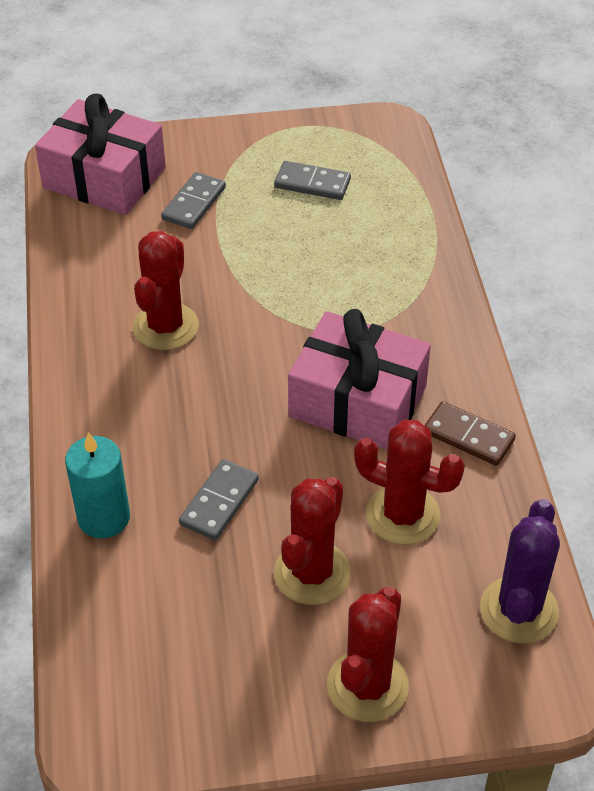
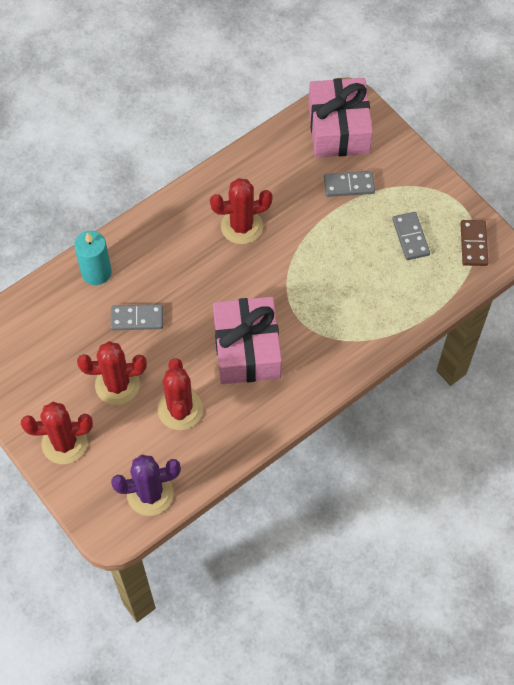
camera: 60 degrees right, 15 degrees up
brown domino [425,401,516,466] -> brown domino moved to [460,220,488,266]

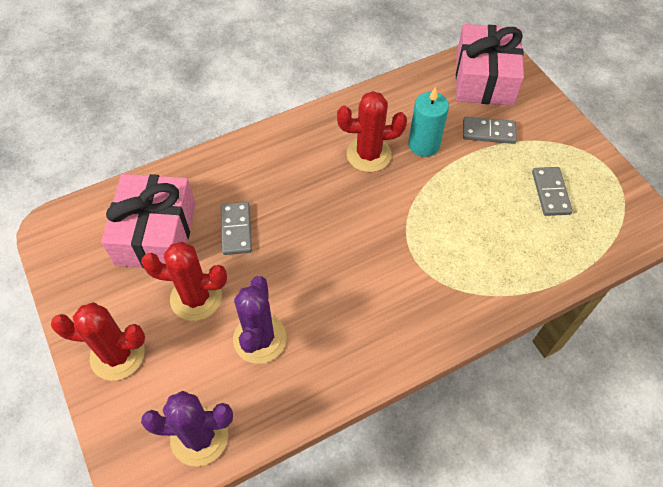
camera: 10 degrees right, 5 degrees down
turquoise candle [74,231,112,285] -> turquoise candle moved to [408,87,449,157]
grey domino [111,304,163,330] -> grey domino turned 75 degrees clockwise [221,202,252,255]
red cactus [158,358,203,430] -> purple cactus [233,276,287,364]
pink gift [213,297,282,384] -> pink gift moved to [101,174,195,268]
brown domino [460,220,488,266] -> none

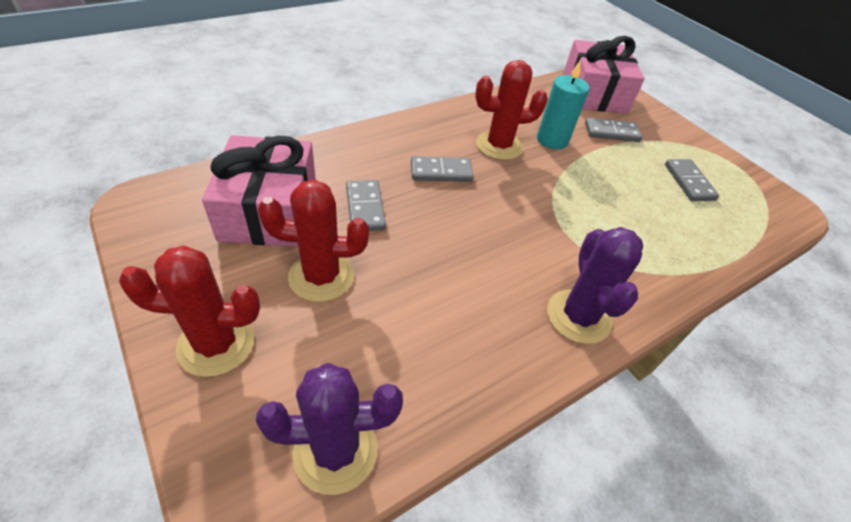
camera: 10 degrees left, 10 degrees down
purple cactus [233,276,287,364] -> purple cactus moved to [547,227,643,344]
none -> grey domino [411,156,474,182]

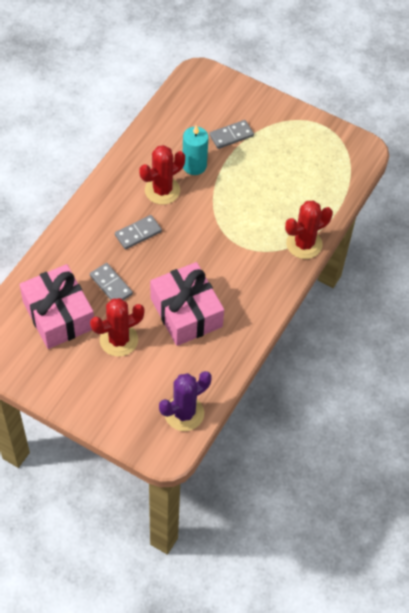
camera: 25 degrees left, 10 degrees up
red cactus [119,245,260,377] -> red cactus moved to [285,200,333,259]
purple cactus [547,227,643,344] -> none
pink gift [563,36,645,114] -> pink gift moved to [150,262,224,346]
grey domino [665,159,719,201] -> none

